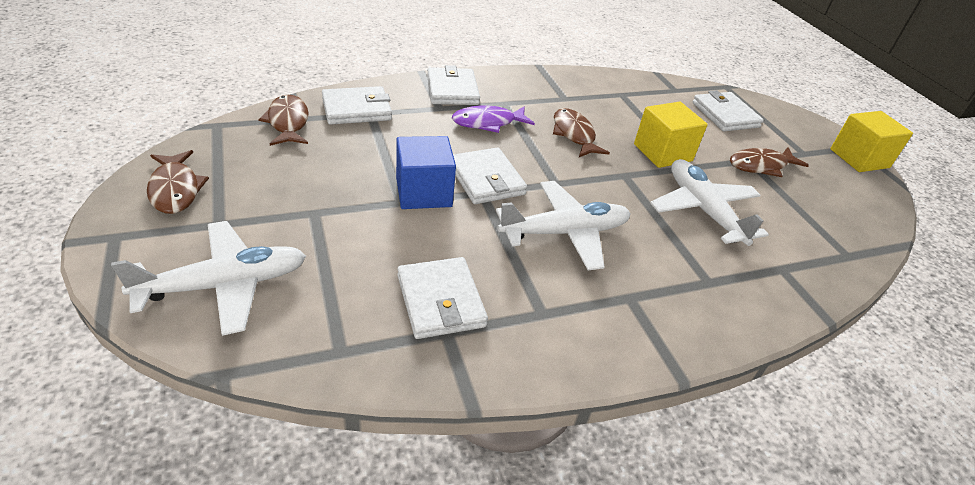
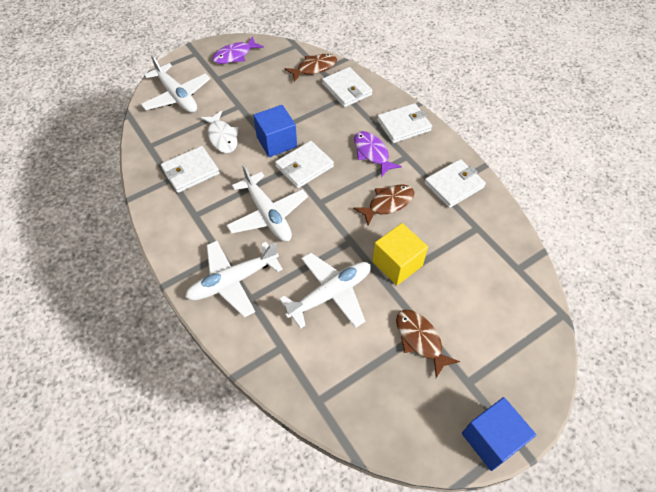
camera: 80 degrees right, 15 degrees up
brown fish [147,150,209,214] -> purple fish [212,36,264,64]
white wallet [692,90,764,131] -> white wallet moved to [424,159,486,208]
yellow cube [830,111,913,172] -> blue cube [462,397,536,471]
none -> white plane [185,241,283,317]
none -> white fish [200,111,239,153]

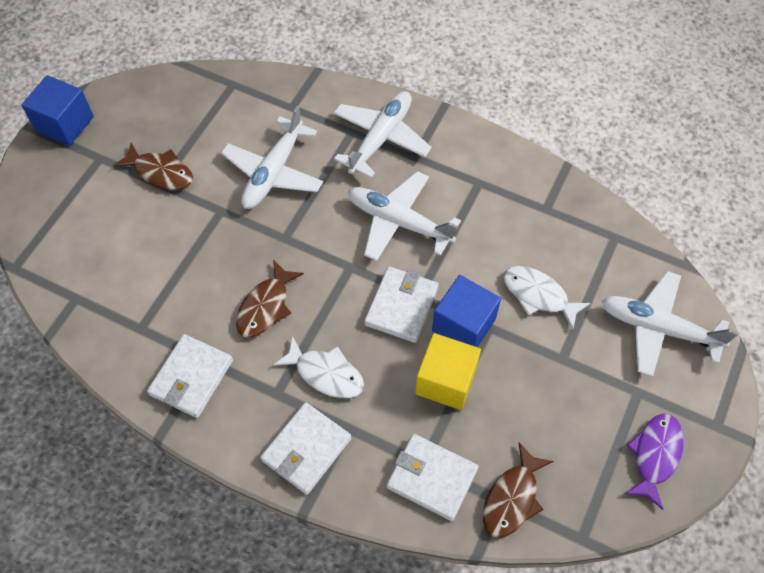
camera: 150 degrees right, 5 degrees up
white wallet [161,146,219,193] -> none
purple fish [354,131,402,177] -> white fish [273,336,364,398]
yellow cube [372,223,428,285] -> yellow cube moved to [415,333,481,410]

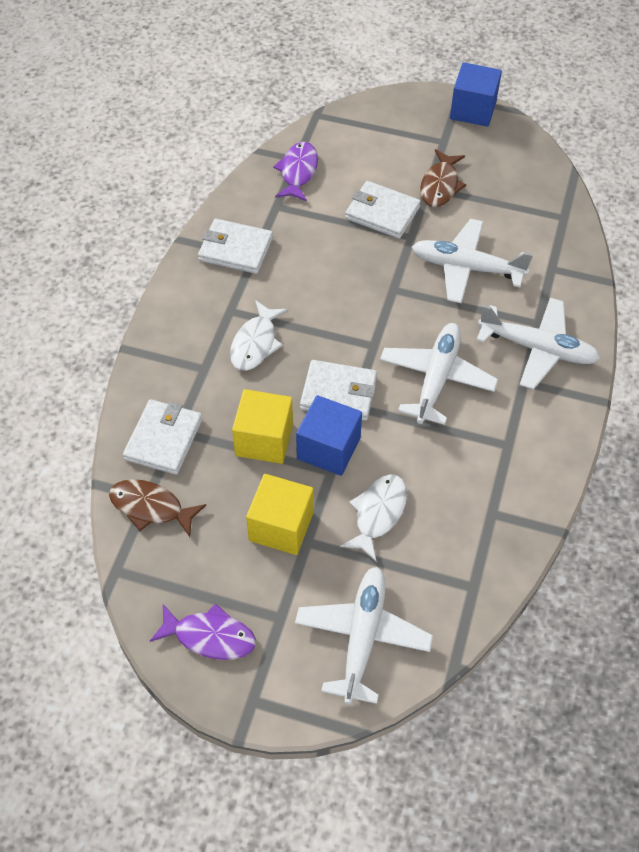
camera: 80 degrees right, 5 degrees down
brown fish [236,259,304,338] -> none
white wallet [260,402,351,495] -> white wallet moved to [345,181,421,239]
none -> yellow cube [246,474,313,555]
none -> purple fish [273,142,318,202]

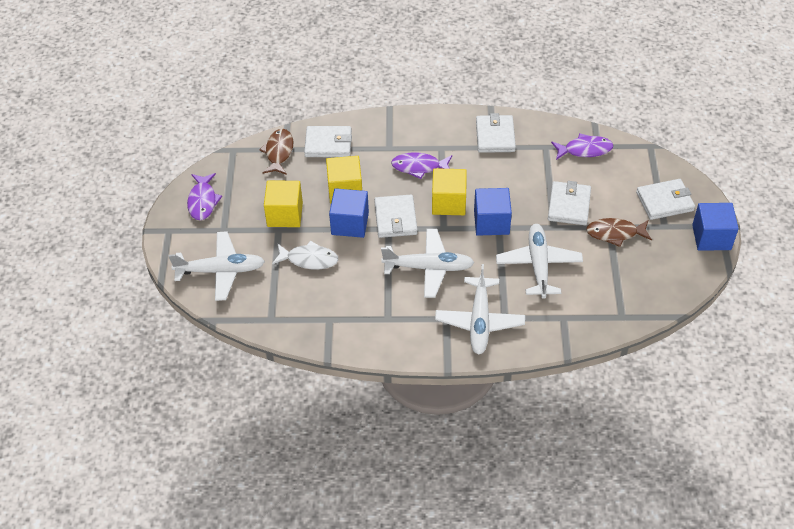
camera: 75 degrees right, 5 degrees down
white fish [230,300,287,371] -> purple fish [391,152,452,179]
none -> yellow cube [432,168,467,215]
none -> blue cube [474,188,512,236]
none -> white wallet [636,179,695,220]

